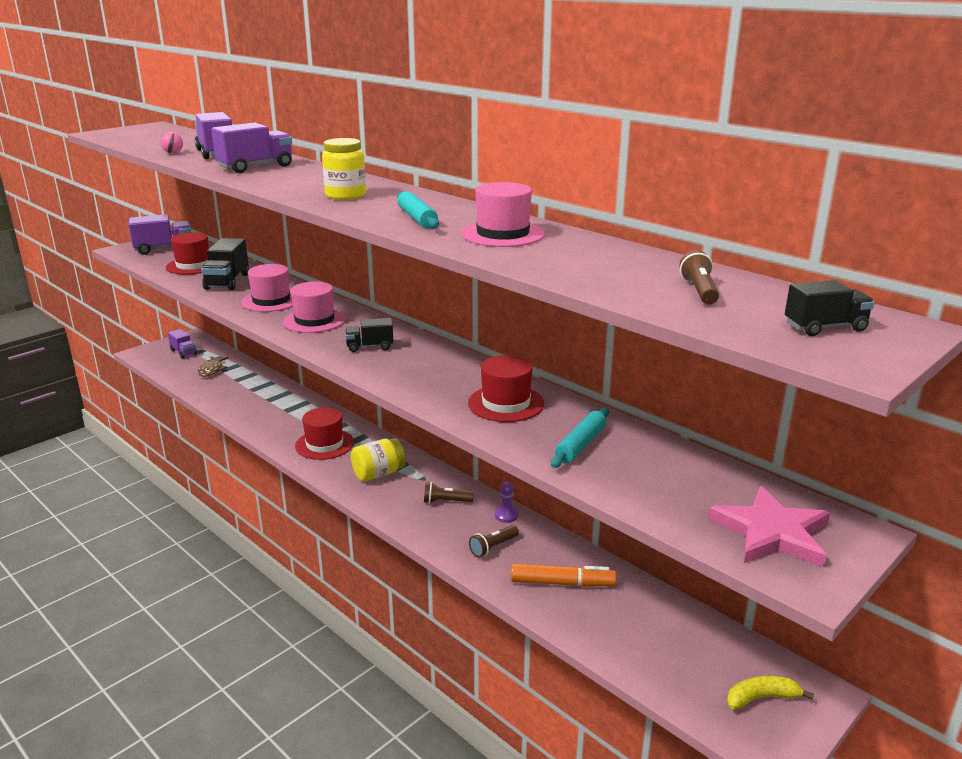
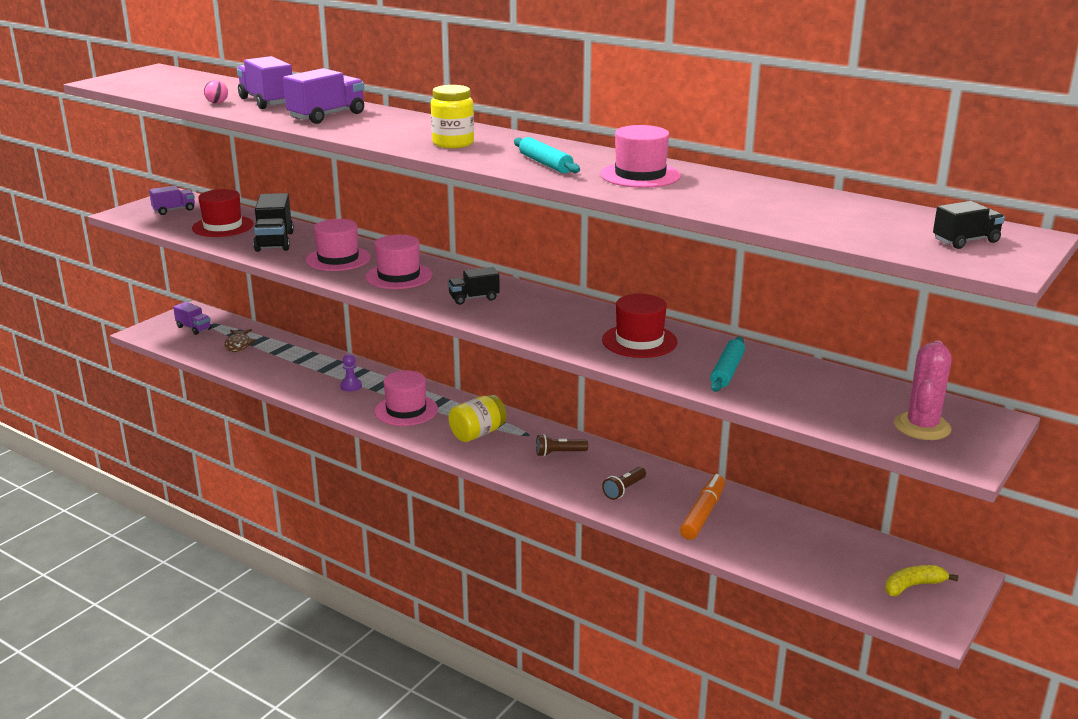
camera: 10 degrees left, 0 degrees up
purple truck [129,214,191,255] -> purple truck [149,185,195,215], size x0.62
red hat [295,407,354,460] -> pink hat [375,371,438,426]
purple pawn [495,482,518,523] -> purple pawn moved to [340,354,362,392]
orange marker [511,564,616,587] -> orange marker turned 60 degrees counterclockwise [680,474,725,540]
brown flashlight [680,250,719,304] -> none
pink star [708,486,830,567] -> pink cactus [894,341,952,440]

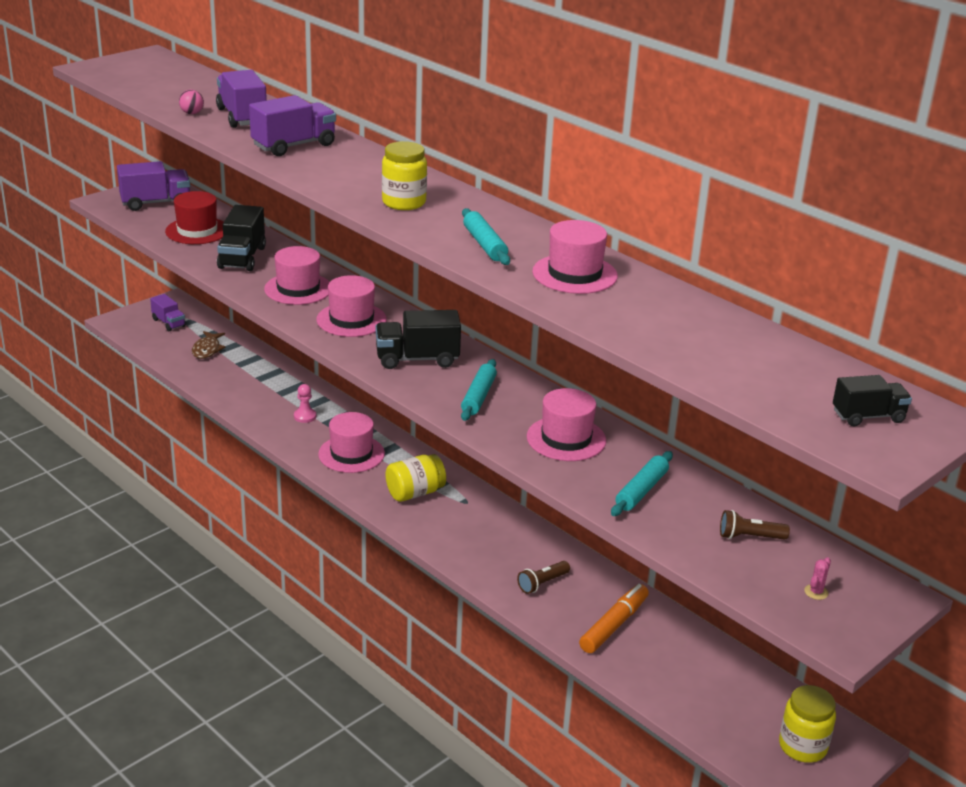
camera: 10 degrees right, 5 degrees up
purple truck [149,185,195,215] -> purple truck [117,161,190,211], size x1.61
purple pawn [340,354,362,392] -> pink pawn [294,384,316,423]
black truck [448,267,500,305] -> black truck [376,310,461,369], size x1.61
brown flashlight [536,434,588,457] -> brown flashlight moved to [720,510,790,540]
red hat [602,294,678,358] -> pink hat [527,388,606,461]
yellow banana [885,565,959,596] -> yellow jar [779,685,836,763]
pink cactus [894,341,952,440] -> pink cactus [804,557,831,600], size x0.41
none -> turquoise rolling pin [461,359,497,421]

